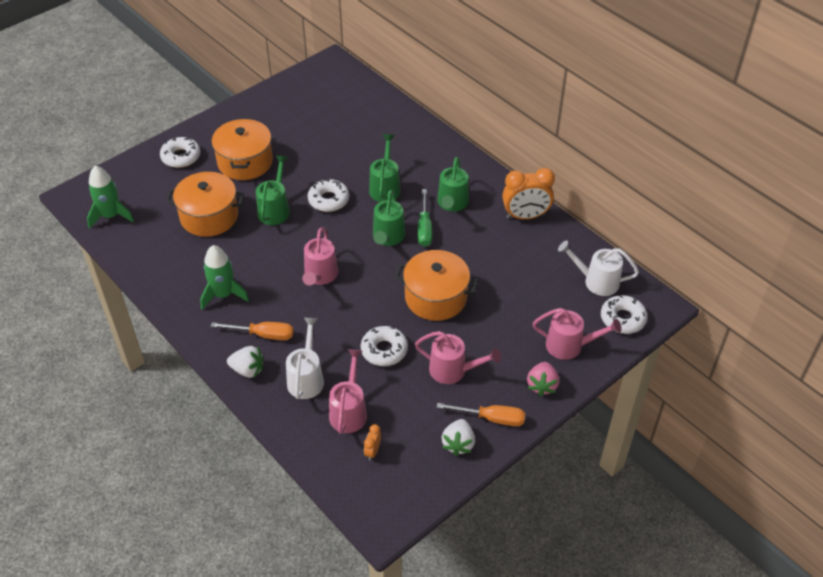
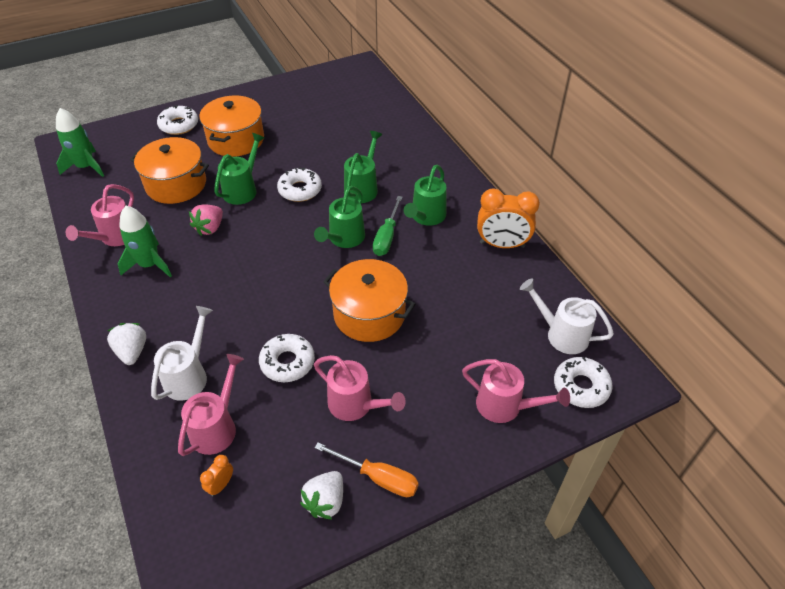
camera: 15 degrees right, 0 degrees up
orange screwdriver [211,322,294,340] -> none
white strawberry [227,346,264,378] -> white strawberry turned 135 degrees counterclockwise [107,323,146,365]
pink watering can [302,227,338,285] -> pink watering can moved to [66,184,134,246]
pink strawberry [527,362,559,397] -> pink strawberry moved to [189,204,223,236]

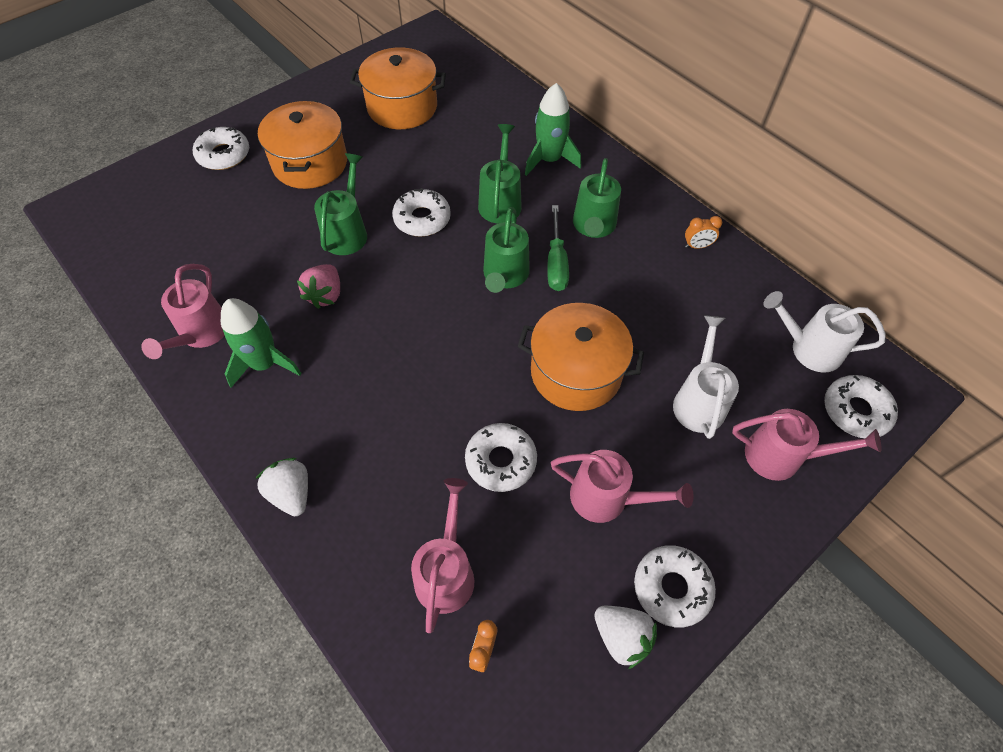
camera: 15 degrees left, 10 degrees up
green rocket [56,108,104,177] -> green rocket moved to [525,83,581,176]
orange pot [130,137,209,204] -> orange pot moved to [350,47,446,129]
white watering can [151,306,213,401] -> white watering can moved to [673,315,739,439]
white strawberry [300,471,343,520] -> white strawberry turned 60 degrees counterclockwise [594,606,657,669]
orange screwdriver [315,442,419,497] -> white donut [634,545,716,627]
orange clock [477,188,540,248] -> orange clock [685,216,722,249], size x0.46

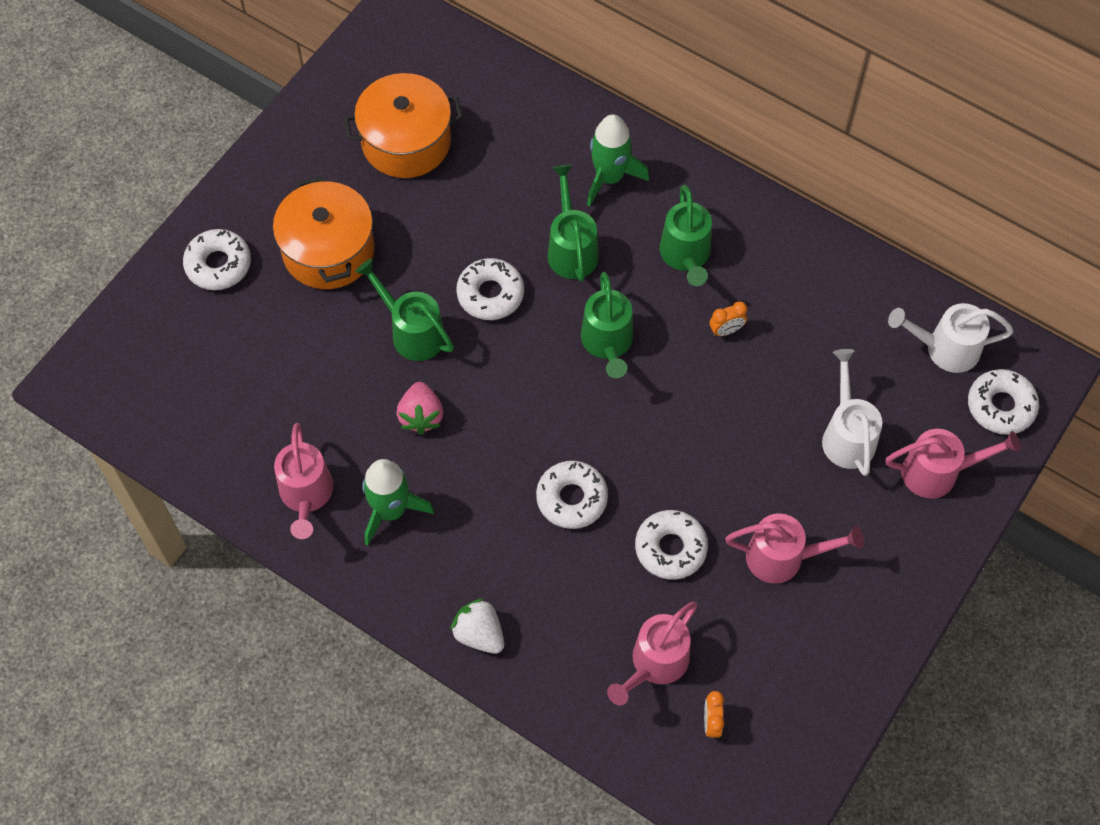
camera: 15 degrees left, 5 degrees up
green watering can [314,153,367,255] -> green watering can turned 45 degrees counterclockwise [355,259,454,361]
pink watering can [411,478,475,633] -> pink watering can turned 135 degrees counterclockwise [607,602,698,706]
orange pot [518,303,644,411] -> none
green screwdriver [547,205,569,291] -> none
white strawberry [594,606,657,669] -> none
white donut [634,545,716,627] -> white donut moved to [536,461,608,529]
orange clock [685,216,722,249] -> orange clock moved to [710,301,747,336]

